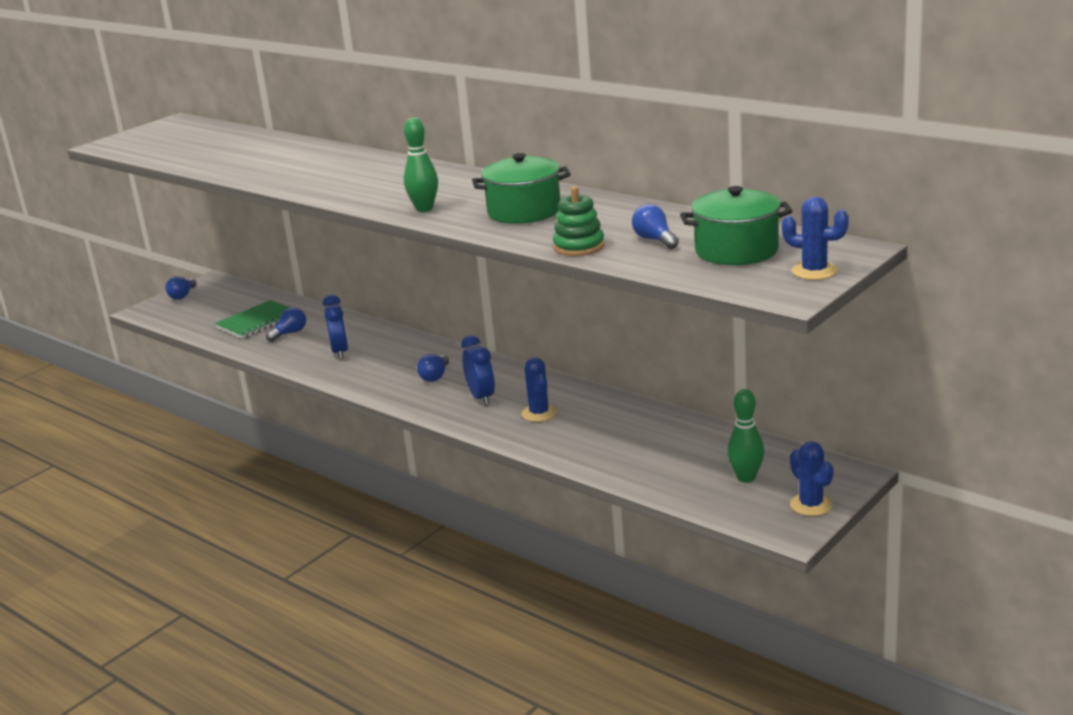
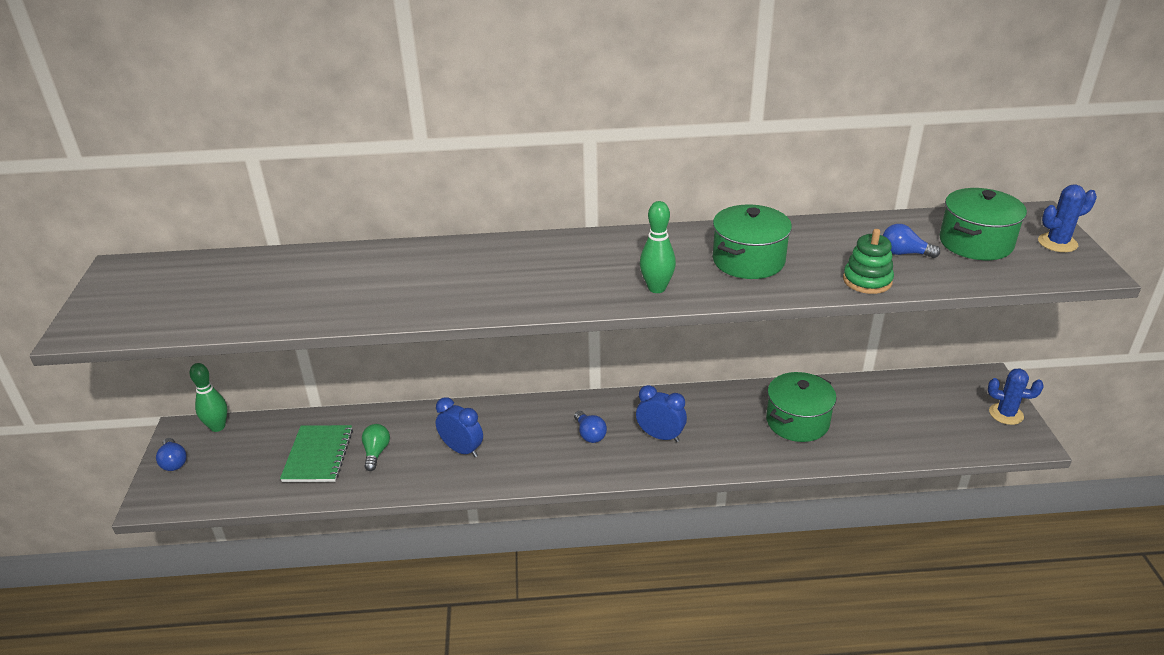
camera: 45 degrees left, 10 degrees up
blue light bulb [266,307,306,342] -> green light bulb [362,424,390,471]
blue cactus [522,357,557,422] -> none
green bowling pin [727,389,764,483] -> green bowling pin moved to [189,363,227,432]
none -> green pot [766,372,836,442]

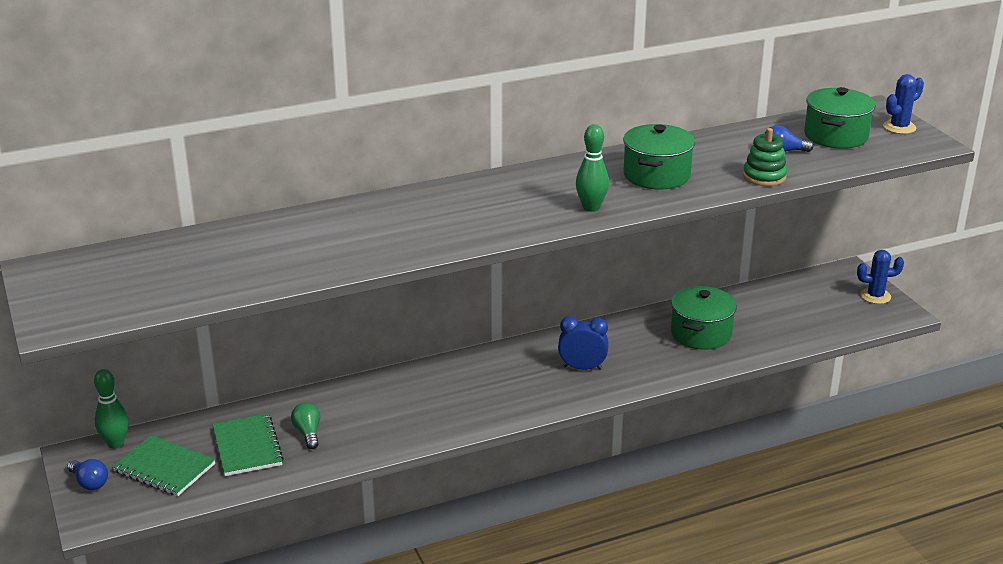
camera: 20 degrees left, 5 degrees down
blue clock [436,397,483,457] -> none
blue light bulb [574,411,607,443] -> none
none -> green notebook [112,435,216,496]

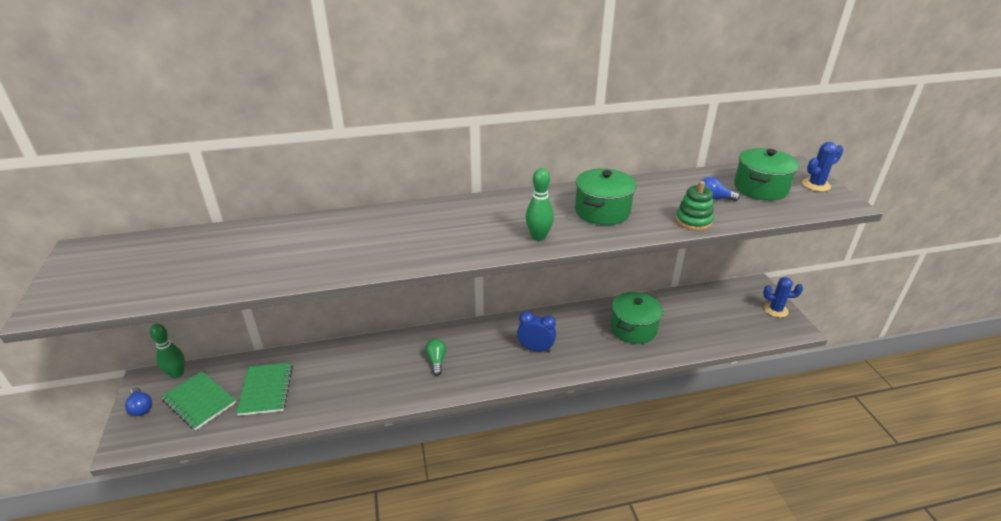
camera: 10 degrees right, 5 degrees up
green light bulb [291,403,320,449] -> green light bulb moved to [425,339,447,376]

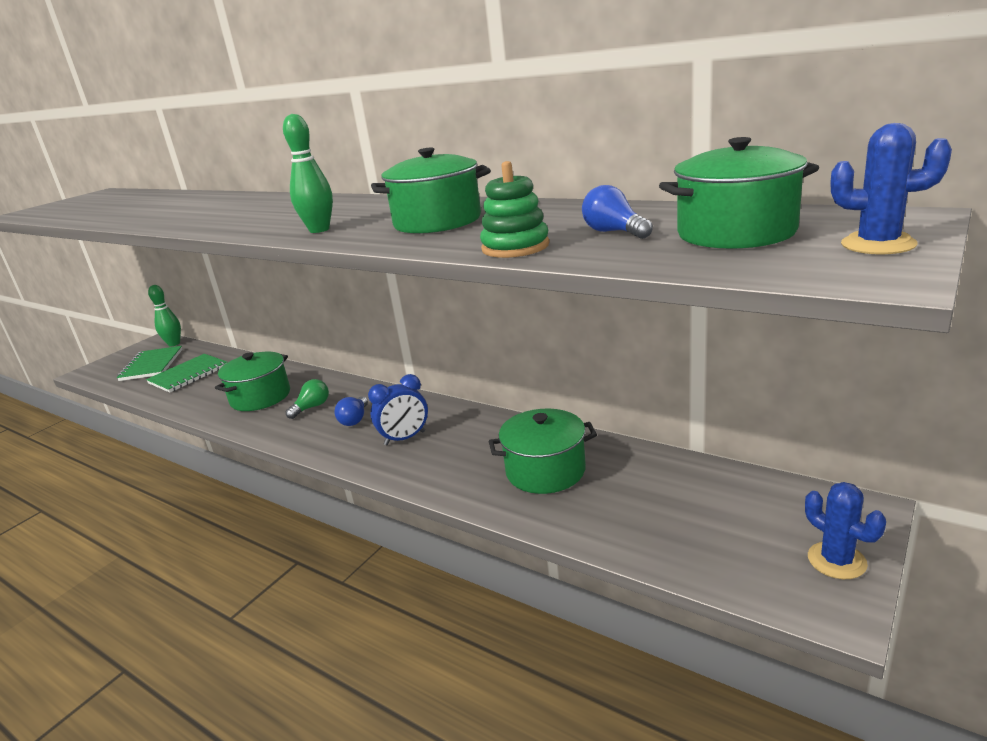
camera: 50 degrees right, 10 degrees down
blue light bulb [125,388,152,416] -> blue light bulb moved to [334,396,368,426]
blue clock [517,311,556,352] -> blue clock turned 90 degrees clockwise [368,374,428,445]
none -> green pot [215,352,290,411]

